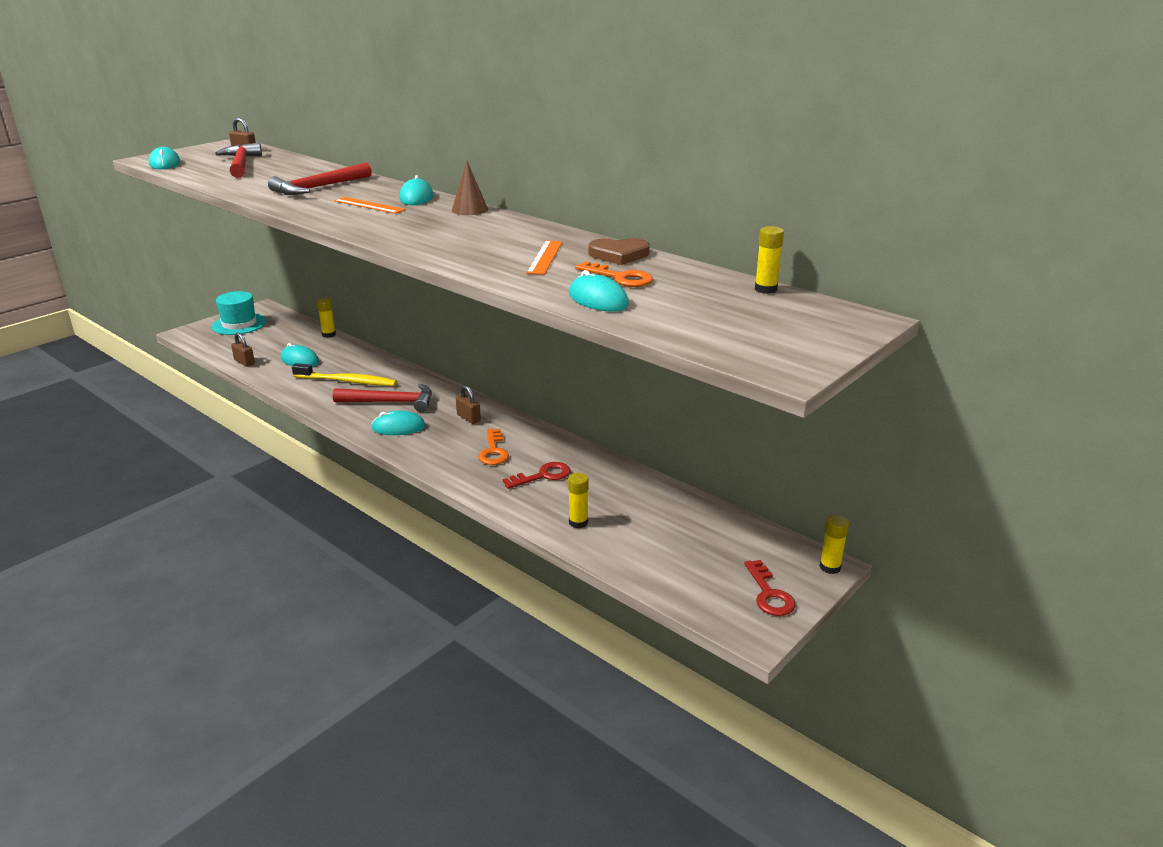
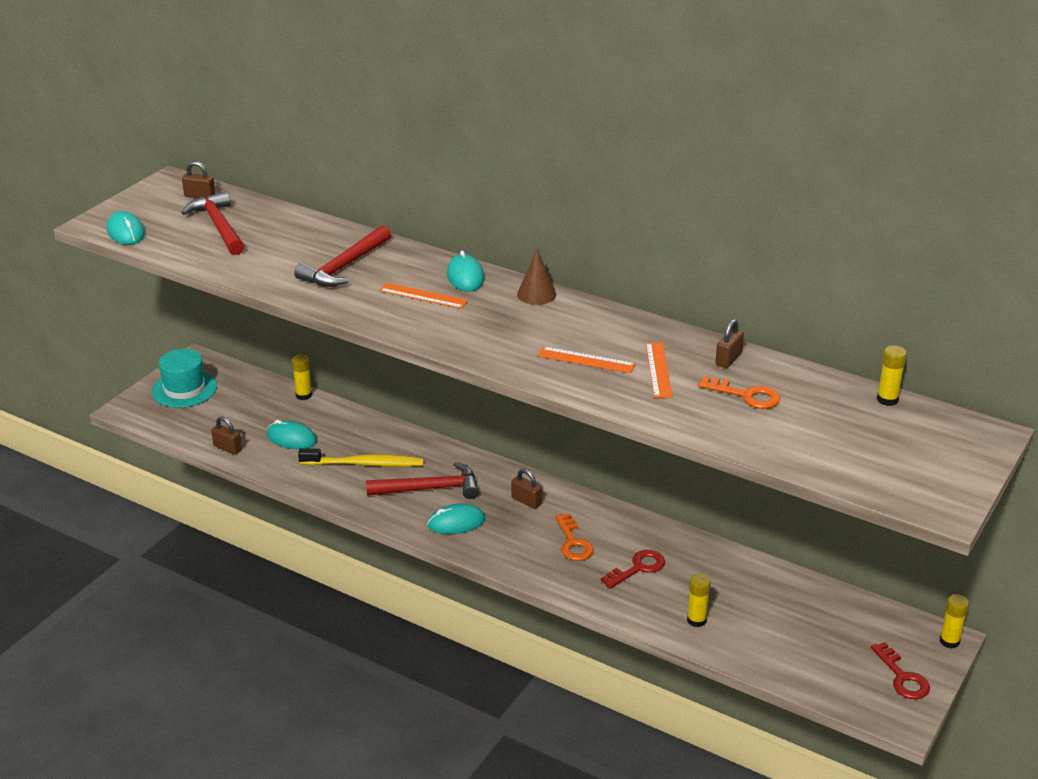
camera: 10 degrees left, 5 degrees up
turquoise mouse [569,270,629,312] -> none
brown heart [588,238,650,265] -> brown padlock [715,319,744,368]
none -> orange ruler [538,346,635,373]

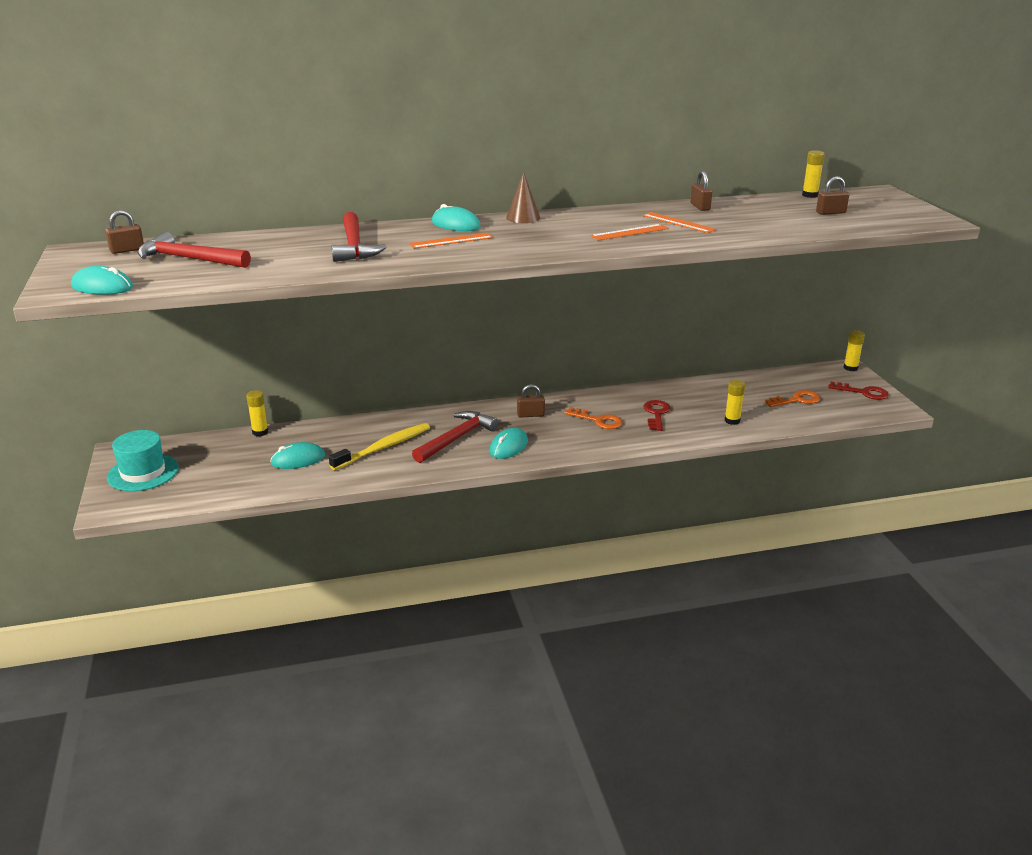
camera: 45 degrees left, 5 degrees down
brown padlock [211,416,242,454] -> brown padlock moved to [816,176,849,215]
orange key [698,376,780,409] -> orange key moved to [765,390,820,407]

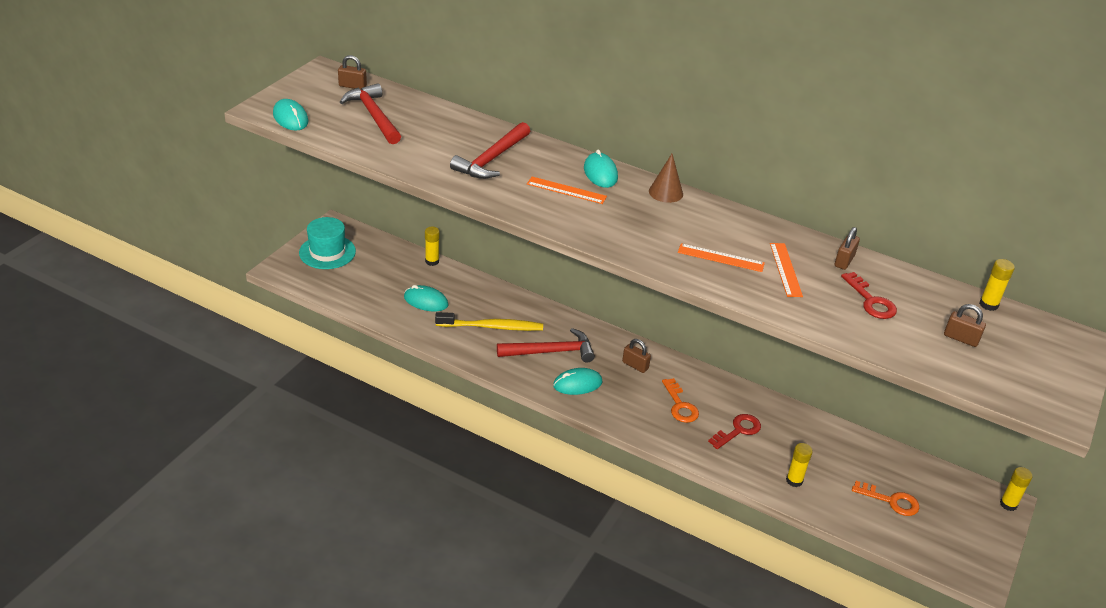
camera: 40 degrees right, 10 degrees up
red key [828,382,889,400] -> red key moved to [841,272,897,319]

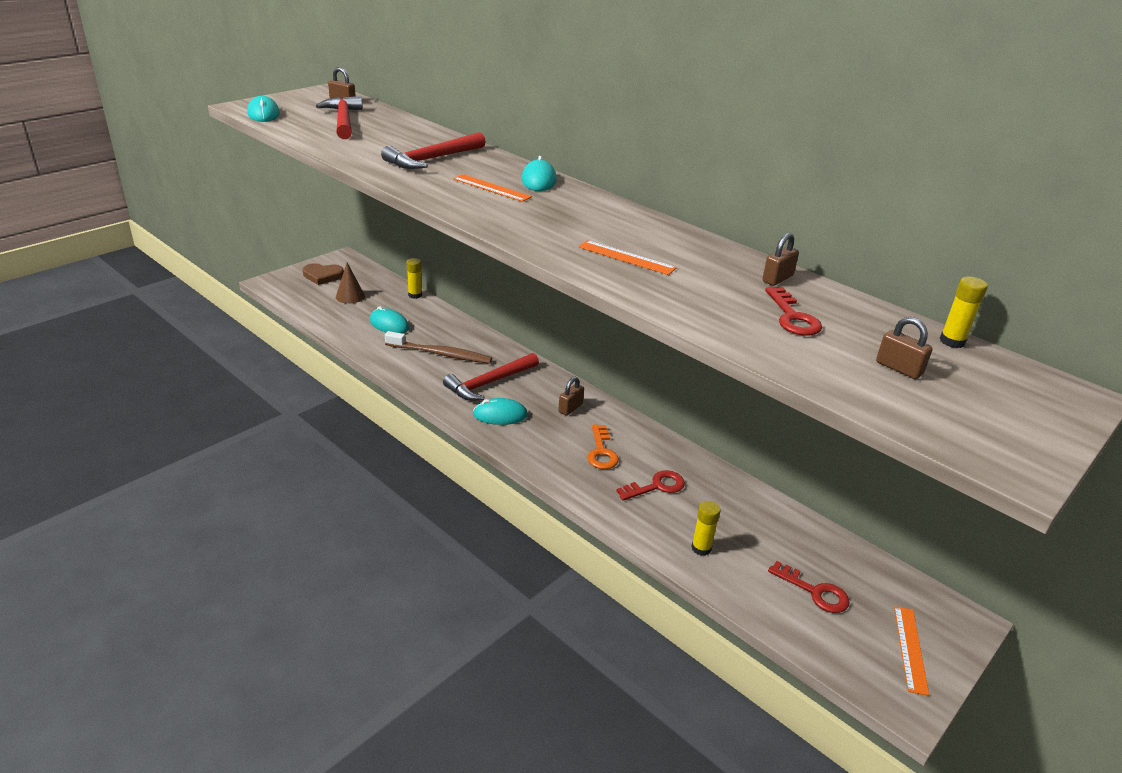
camera: 15 degrees right, 5 degrees down
turquoise hat [299,217,356,269] -> brown heart [303,263,344,285]
yellow toothbrush [435,312,543,331] -> brown toothbrush [385,331,492,364]
red hammer [497,328,595,362] -> red hammer turned 135 degrees clockwise [443,353,539,401]
brown padlock [622,339,651,373] -> brown padlock turned 75 degrees clockwise [558,377,584,416]
brown cone [649,154,683,203] -> brown cone moved to [336,263,365,304]
orange ruler [770,243,803,297] -> orange ruler moved to [894,606,929,696]
orange key [852,481,919,516] -> red key [768,561,850,613]
yellow glue stick [1000,467,1032,511] -> none

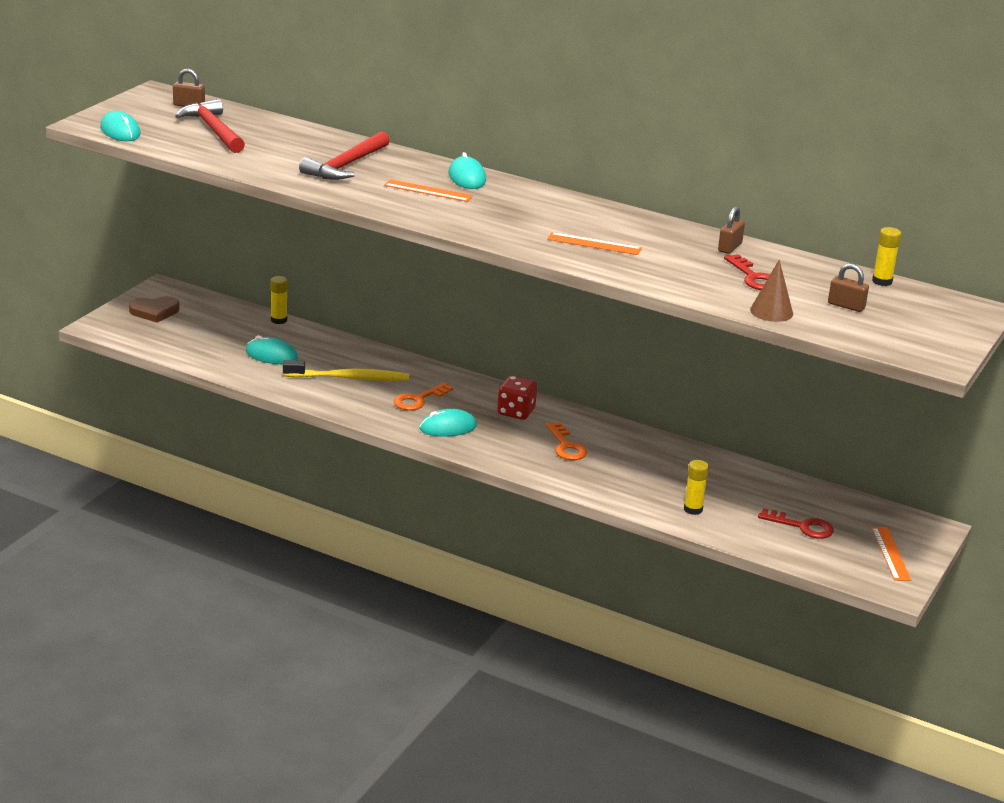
camera: 15 degrees left, 5 degrees down
brown cone [336,263,365,304] -> brown cone moved to [750,260,793,322]
brown toothbrush [385,331,492,364] -> yellow toothbrush [283,360,409,381]
red hammer [443,353,539,401] -> orange key [394,382,453,411]
brown padlock [558,377,584,416] -> red dice [497,376,537,420]
red key [616,470,685,501] -> none

